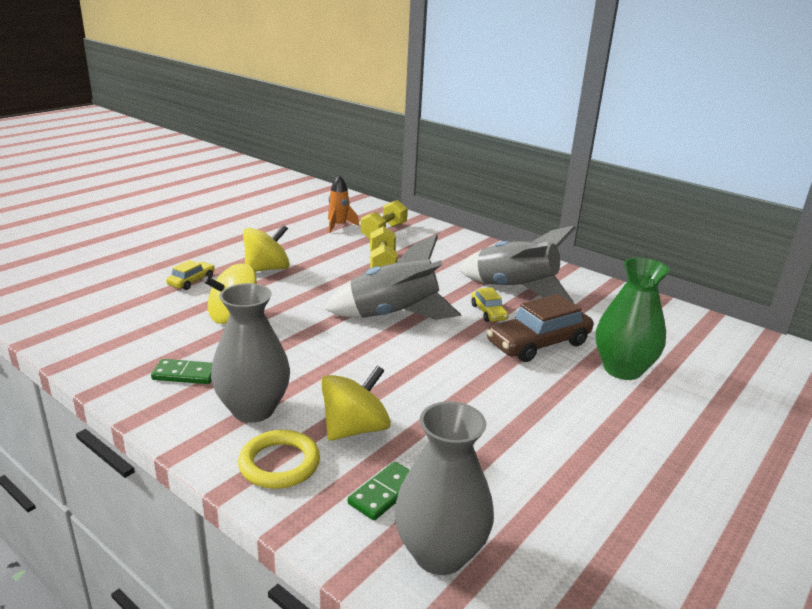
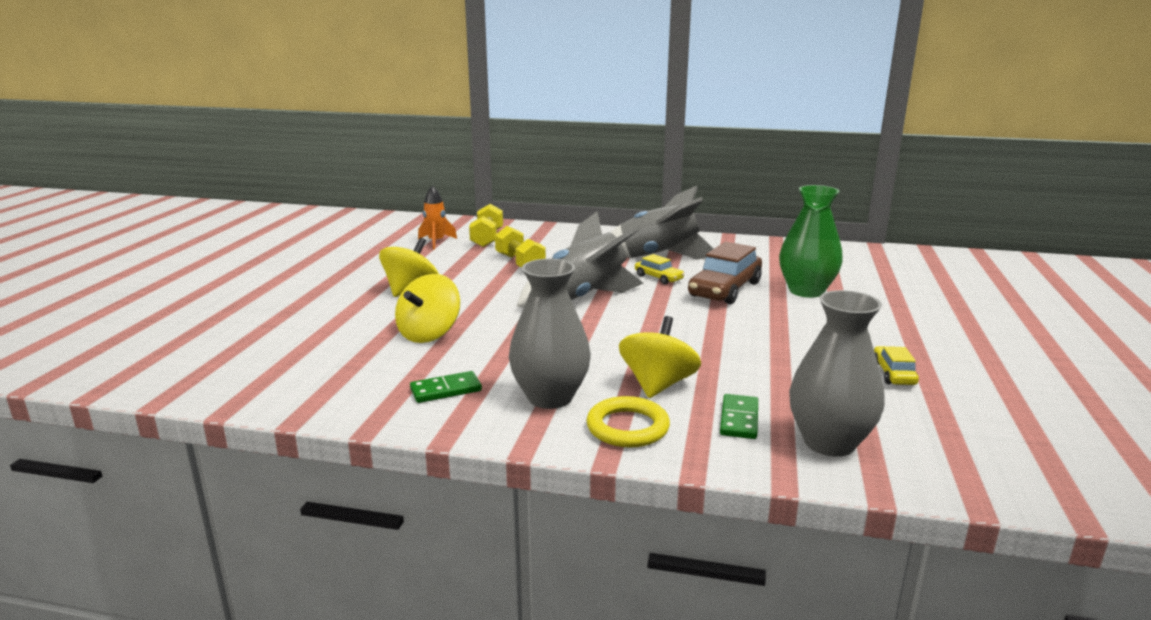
camera: 25 degrees left, 5 degrees down
yellow car [166,260,215,290] -> yellow car moved to [874,346,919,385]

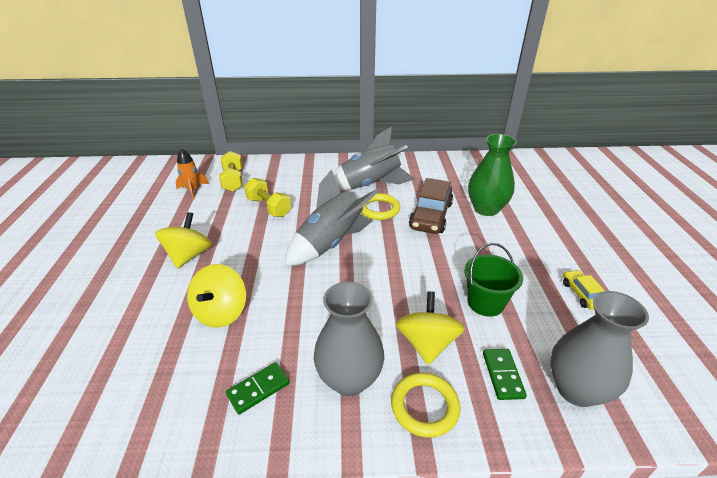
camera: 15 degrees left, 15 degrees up
yellow car [635,254,684,285] -> yellow ring [361,193,400,220]
none -> green bucket [464,243,523,317]

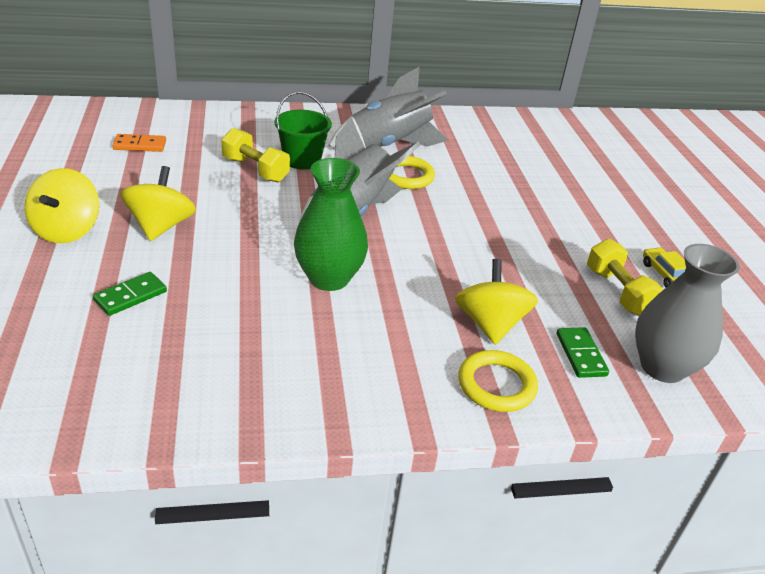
camera: 10 degrees left, 0 degrees up
orange rocket [175,148,209,200] -> orange domino [112,134,166,152]
yellow spinning top [187,264,246,328] -> yellow spinning top moved to [25,168,99,243]
yellow dumbbell [219,151,243,192] -> yellow dumbbell moved to [587,239,664,316]
green domino [226,362,290,415] -> green domino moved to [93,272,167,316]
grey vase [314,282,384,396] -> none
brown car [409,178,453,234] -> none
green bucket [464,243,523,317] -> green bucket moved to [275,92,332,170]
green vase [468,134,517,216] -> green vase moved to [294,158,368,291]

